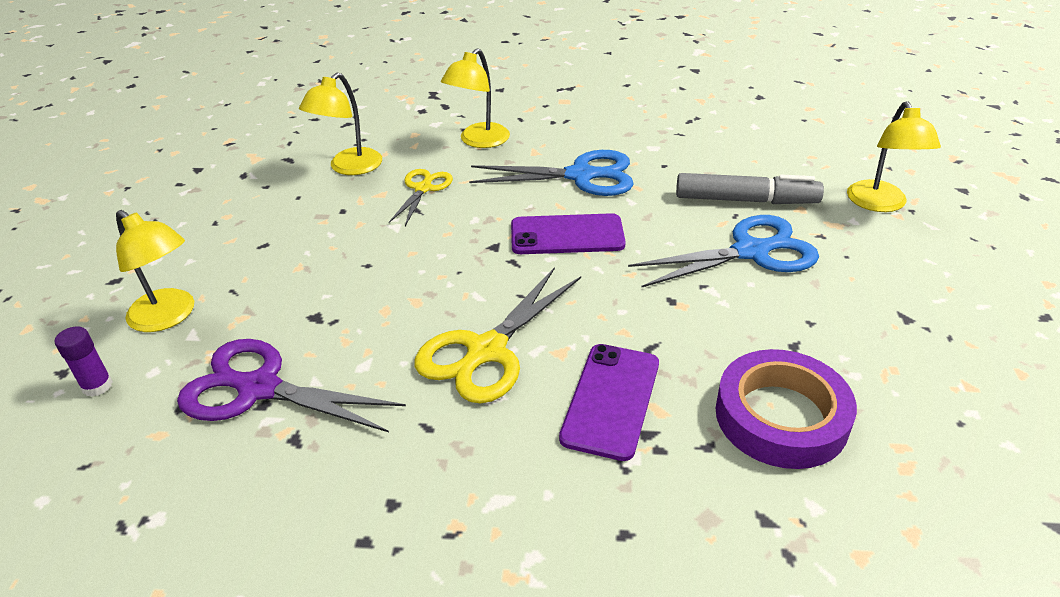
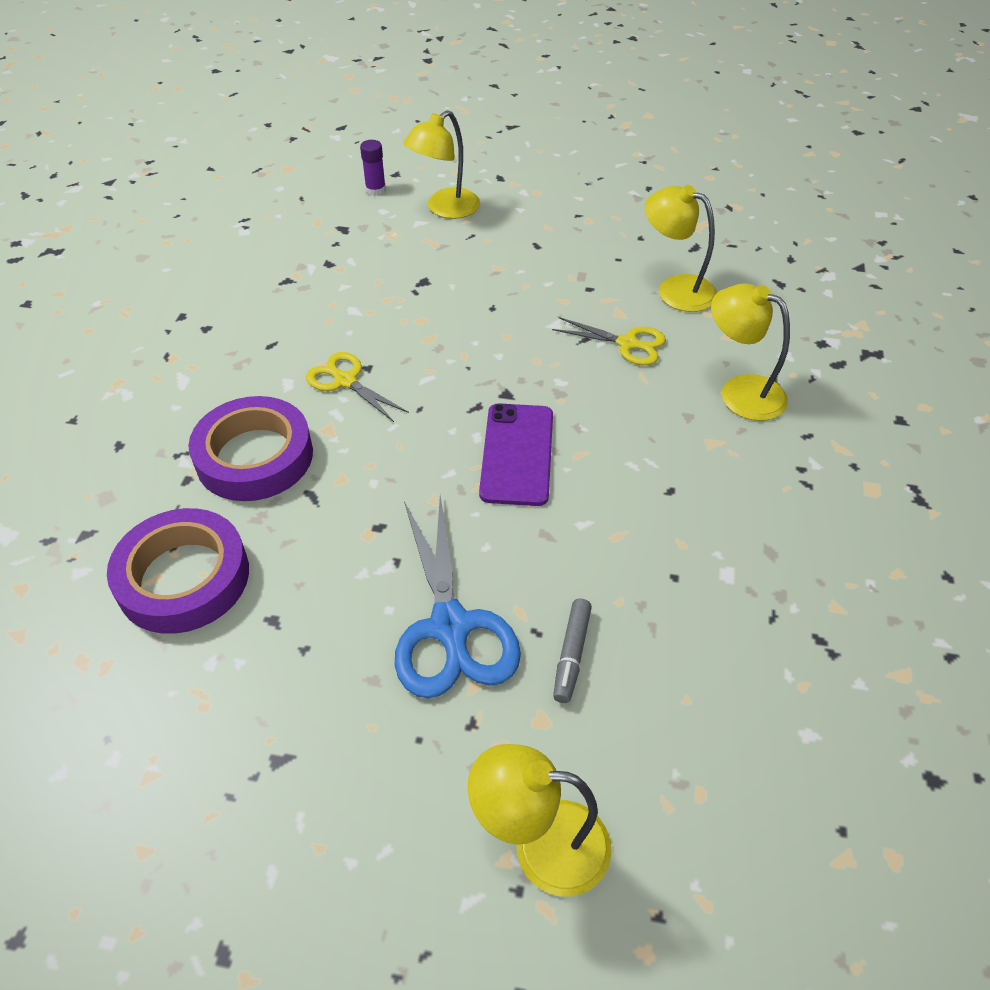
camera: 95 degrees right, 10 degrees up
purple scissors [177,339,406,432] -> none
yellow scissors [415,267,581,403] -> yellow scissors [306,352,409,422], size x0.60
blue scissors [469,150,634,196] -> none
purple phone [559,344,659,461] -> purple tape [188,396,313,501]
grey marker [676,173,824,204] -> grey marker [553,598,592,703], size x0.55

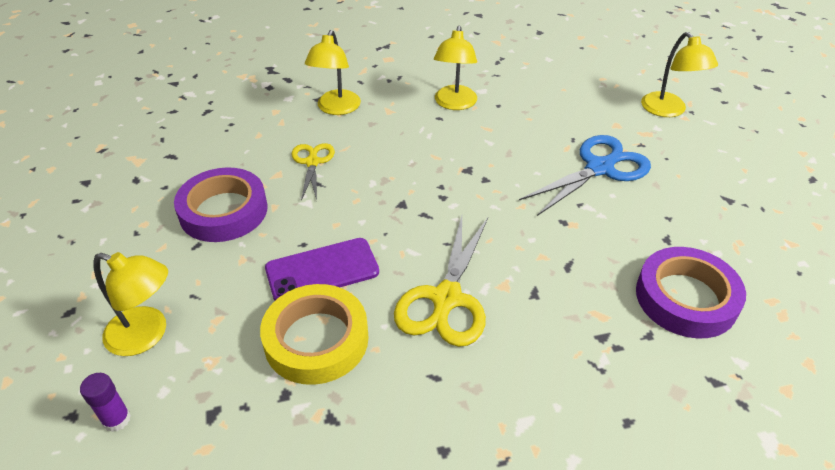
camera: 115 degrees left, 5 degrees down
purple tape [188,396,313,501] -> purple tape moved to [174,167,267,242]
yellow scissors [306,352,409,422] -> yellow scissors [394,216,488,347], size x1.67
purple phone [479,403,553,506] -> purple phone moved to [265,238,379,301]
grey marker [553,598,592,703] -> none
yellow lamp [645,185,717,312] -> yellow lamp moved to [434,26,477,110]
none -> yellow tape [260,284,368,385]

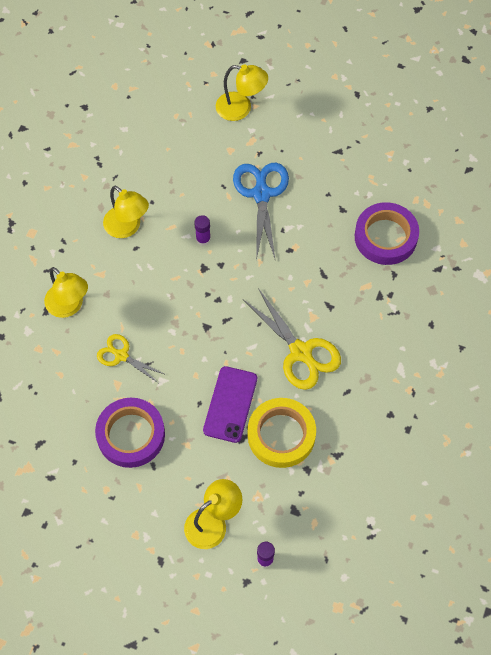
camera: 55 degrees left, 20 degrees up
none -> purple glue stick [194,215,211,246]

